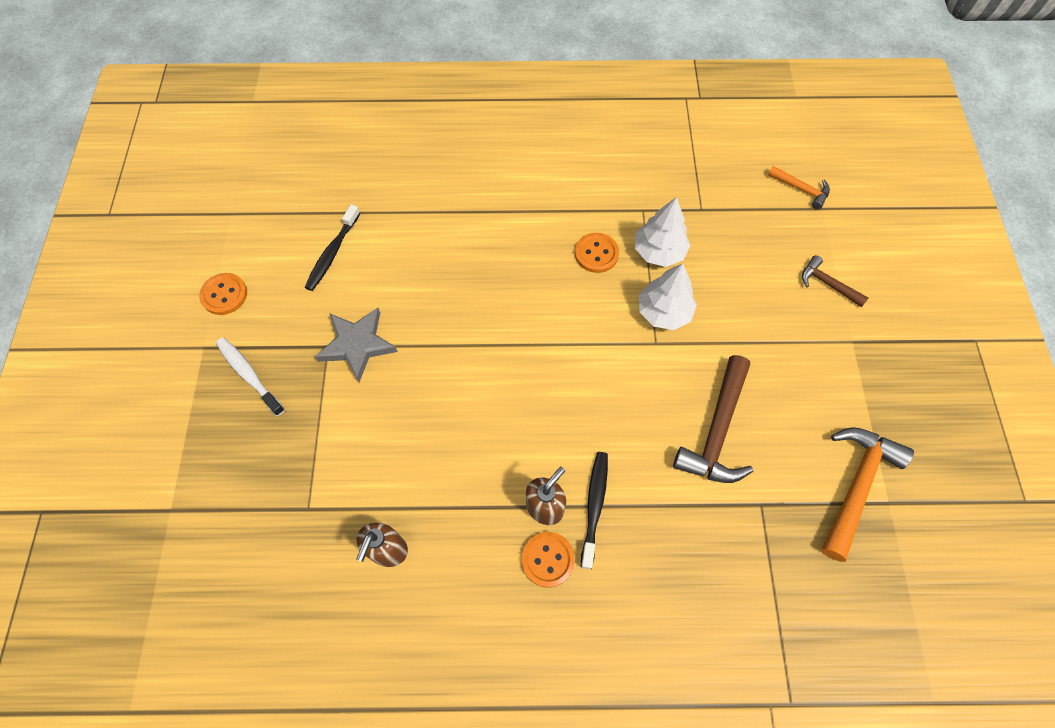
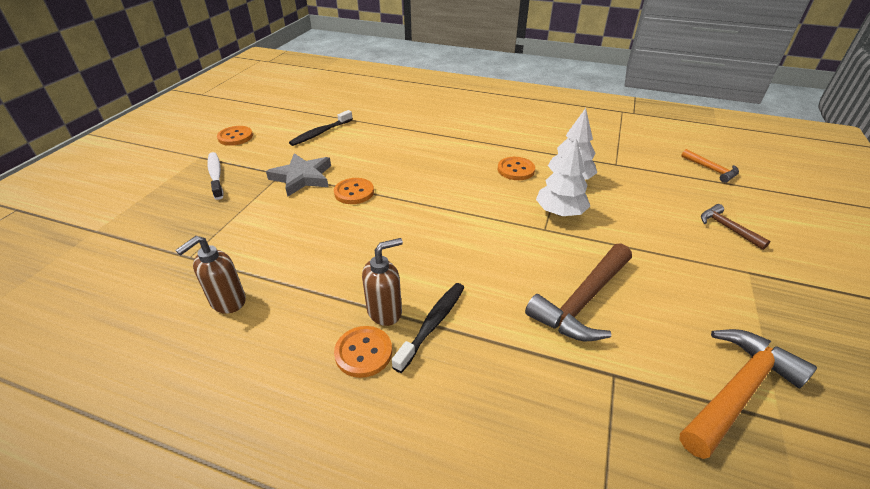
camera: 20 degrees right, 25 degrees down
none -> orange button [334,178,374,204]

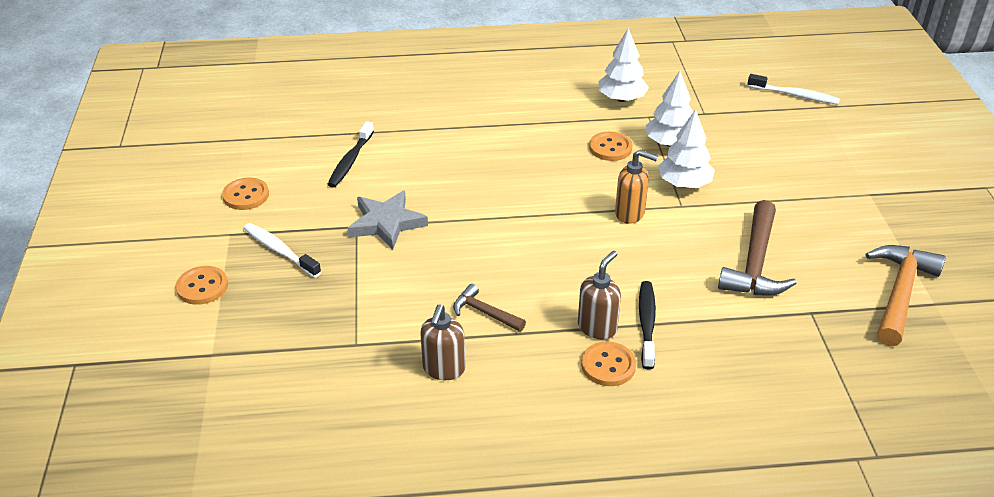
camera: 25 degrees left, 0 degrees up
orange button [334,178,374,204] -> orange button moved to [176,266,228,305]
orange hammer [681,149,739,183] -> white toothbrush [747,74,840,104]
brown hammer [701,204,770,250] -> brown hammer moved to [453,284,526,332]
none -> white tree [599,28,649,102]
none -> orange soap dispenser [615,150,658,224]

